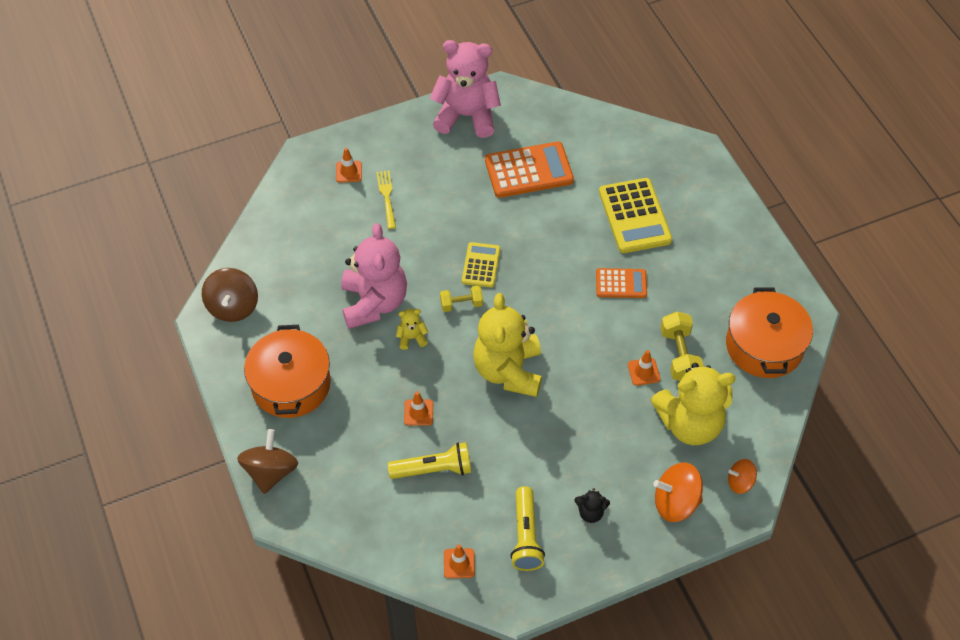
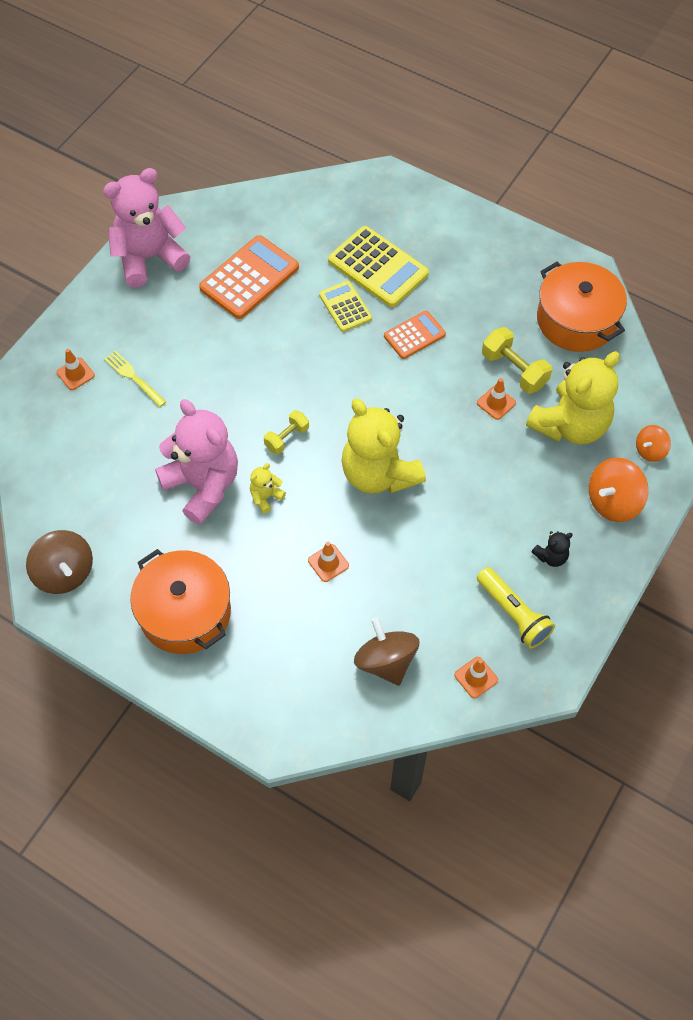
camera: 35 degrees left, 5 degrees up
brown spinning top [237,429,298,494] -> brown spinning top moved to [354,617,419,686]
yellow flashlight [388,442,471,479] -> none
yellow calculator [462,242,500,287] -> yellow calculator moved to [319,281,372,332]

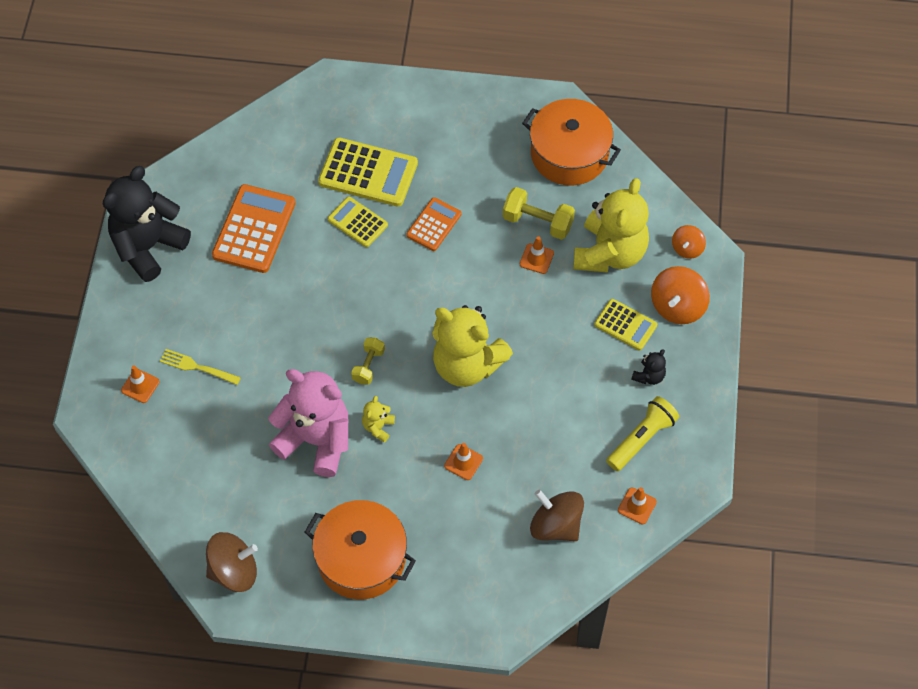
camera: 25 degrees left, 0 degrees up
brown spinning top [26,530,93,594] -> brown spinning top turned 45 degrees counterclockwise [206,532,258,592]
pink teddy bear [103,168,190,288] -> black teddy bear [103,166,191,282]
yellow flashlight [477,567,555,649] -> yellow flashlight turned 75 degrees counterclockwise [606,396,679,471]
none -> yellow calculator [594,299,657,351]

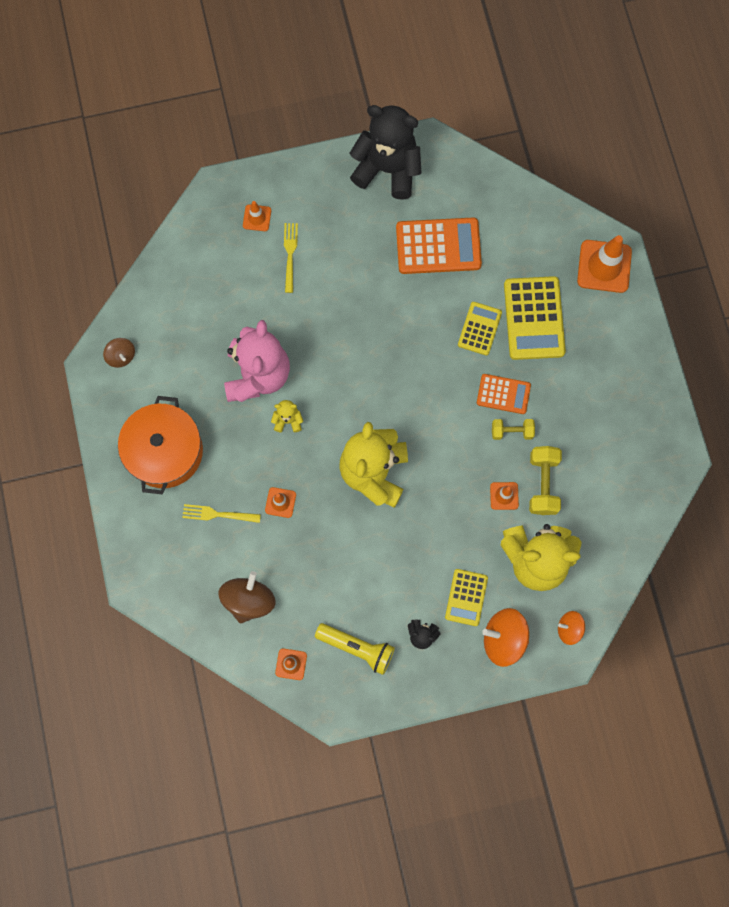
camera: 70 degrees right, 15 degrees up
brown spinning top [206,532,258,592] -> brown spinning top [103,338,135,368], size x0.59
yellow dumbbell [351,337,385,385] -> yellow dumbbell moved to [492,419,535,440]
orange pot [522,99,621,186] -> none
none -> yellow fork [182,504,261,523]
none -> orange traffic cone [577,235,632,293]

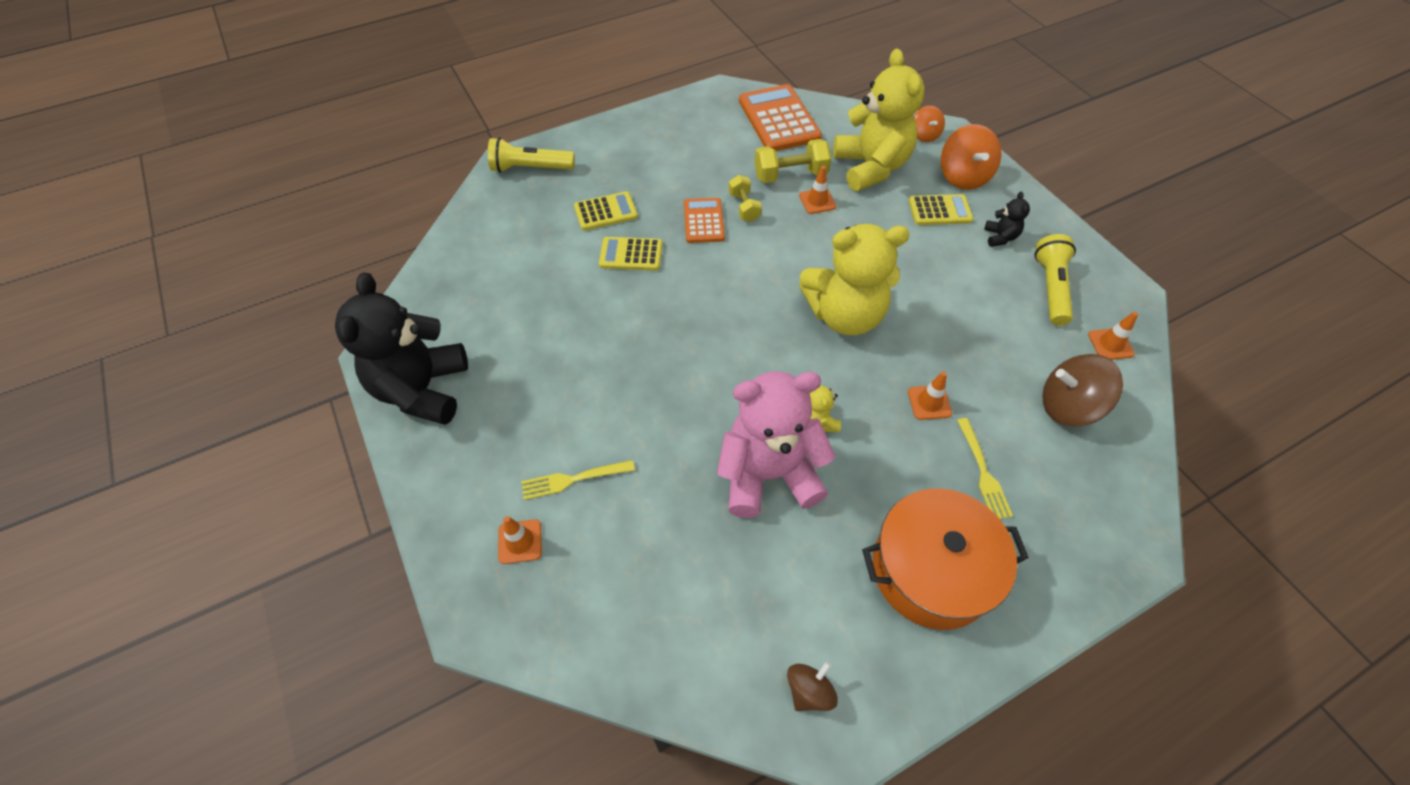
camera: 105 degrees left, 20 degrees down
orange calculator [396,218,482,274] -> orange calculator moved to [739,84,822,151]
yellow calculator [504,276,566,360] -> yellow calculator [574,191,638,231], size x0.59
orange traffic cone [577,235,632,293] -> yellow flashlight [488,137,575,173]

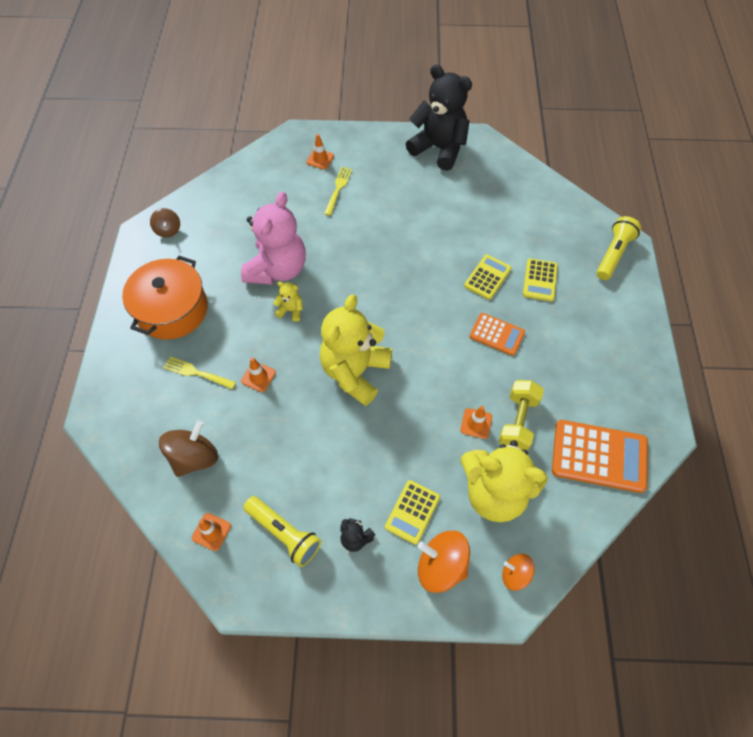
camera: 120 degrees right, 5 degrees up
yellow dumbbell [729,175,762,222] -> none

